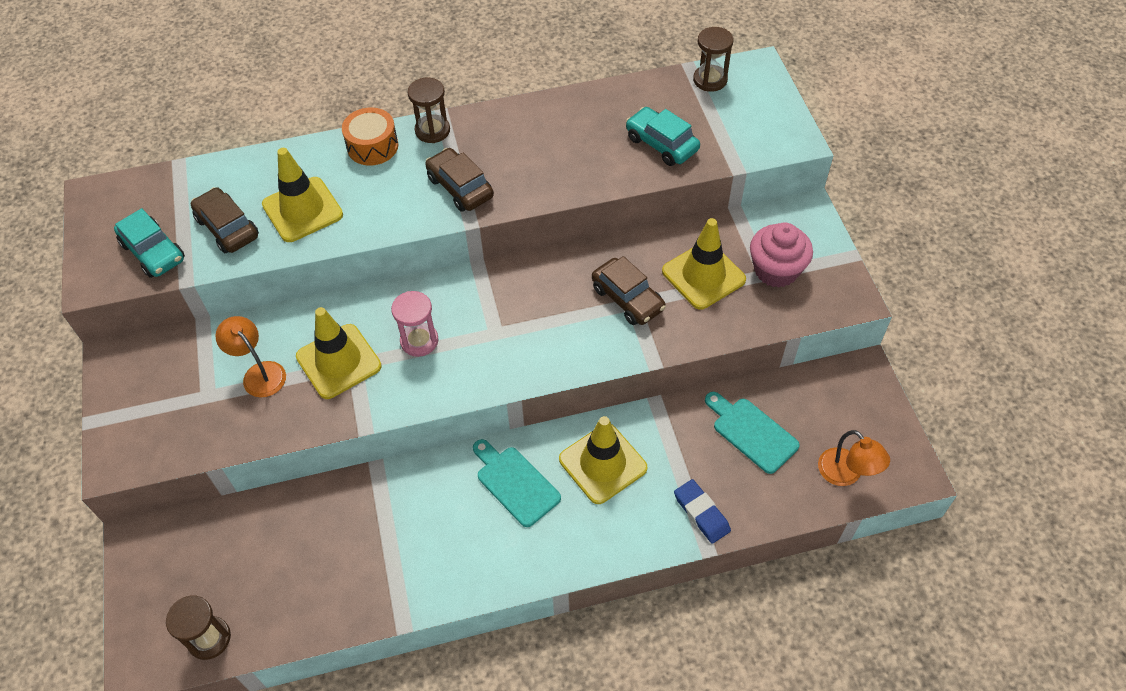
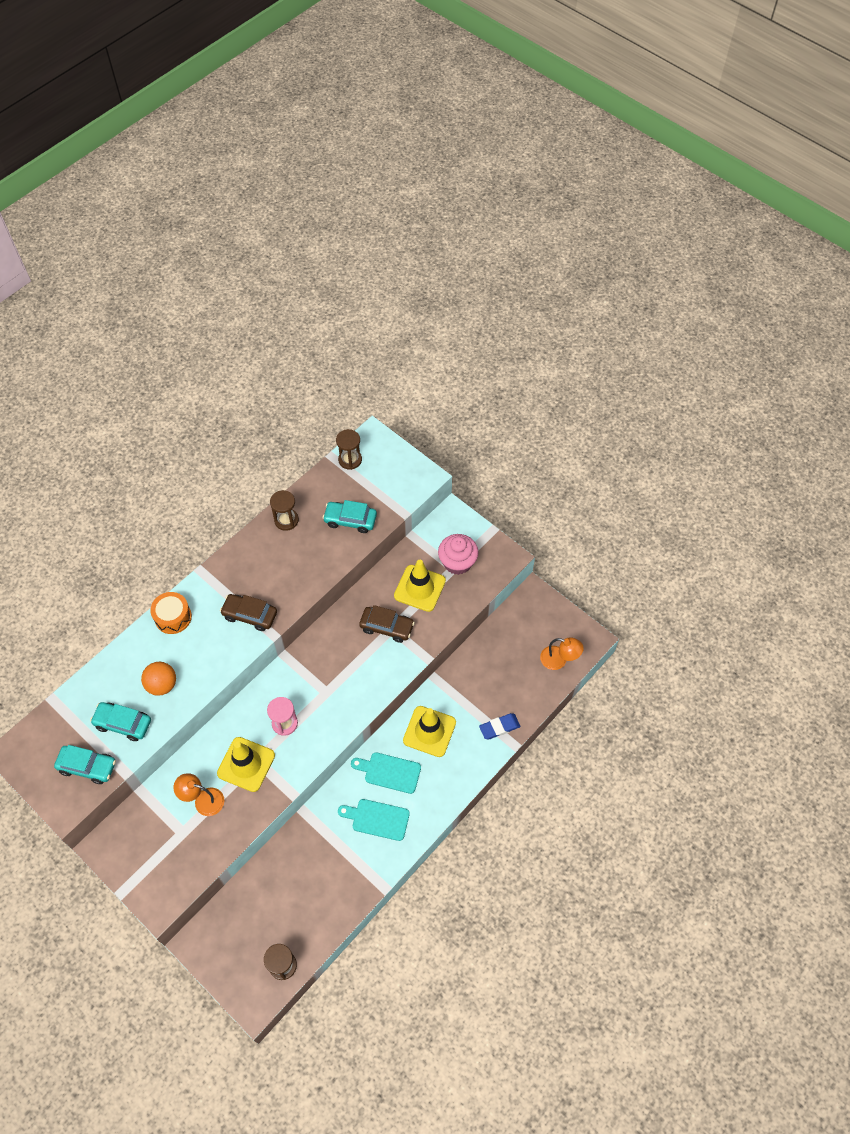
camera: 35 degrees left, 5 degrees up
brown car [191,187,259,253] -> turquoise car [90,702,151,741]
yellow traffic cone [262,148,343,242] -> orange ball [141,662,176,696]
brown hourglass [408,78,450,143] -> brown hourglass moved to [270,490,299,531]
blue eraser [674,479,731,544] -> blue eraser turned 45 degrees counterclockwise [479,713,521,739]
turquoise cutting board [705,392,800,474] -> turquoise cutting board moved to [338,799,410,841]

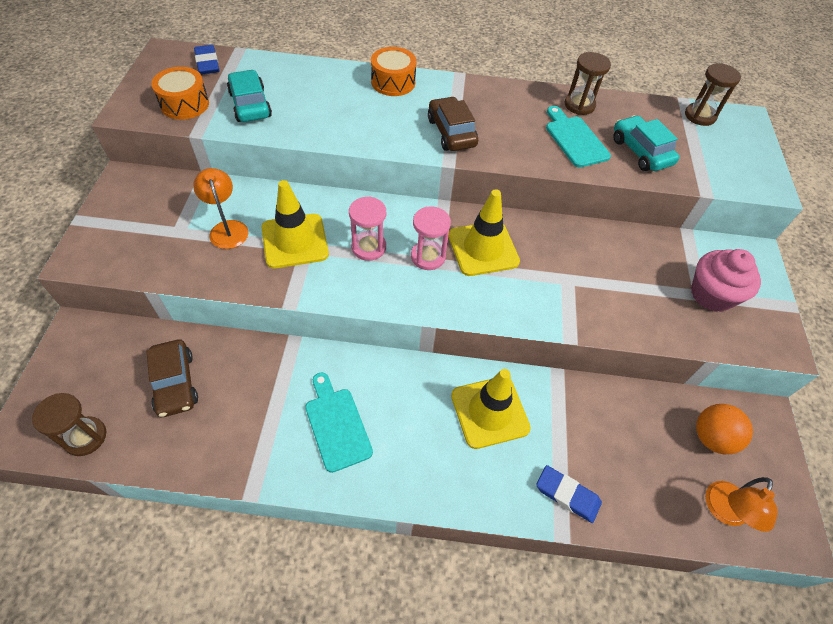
camera: 50 degrees right, 5 degrees down
turquoise car [54,745,116,784] -> orange drum [151,67,209,120]
orange ball [141,662,176,696] -> orange ball moved to [696,404,753,454]
turquoise cutting board [351,752,421,794] -> turquoise cutting board moved to [546,106,611,168]
brown car [359,605,415,643] -> brown car moved to [146,339,198,417]
yellow traffic cone [394,560,446,612] -> yellow traffic cone moved to [448,189,520,276]
orange lamp [540,637,584,670] -> orange lamp turned 45 degrees clockwise [705,477,778,532]
none -> blue eraser [194,45,220,75]
none -> pink hourglass [411,206,451,270]

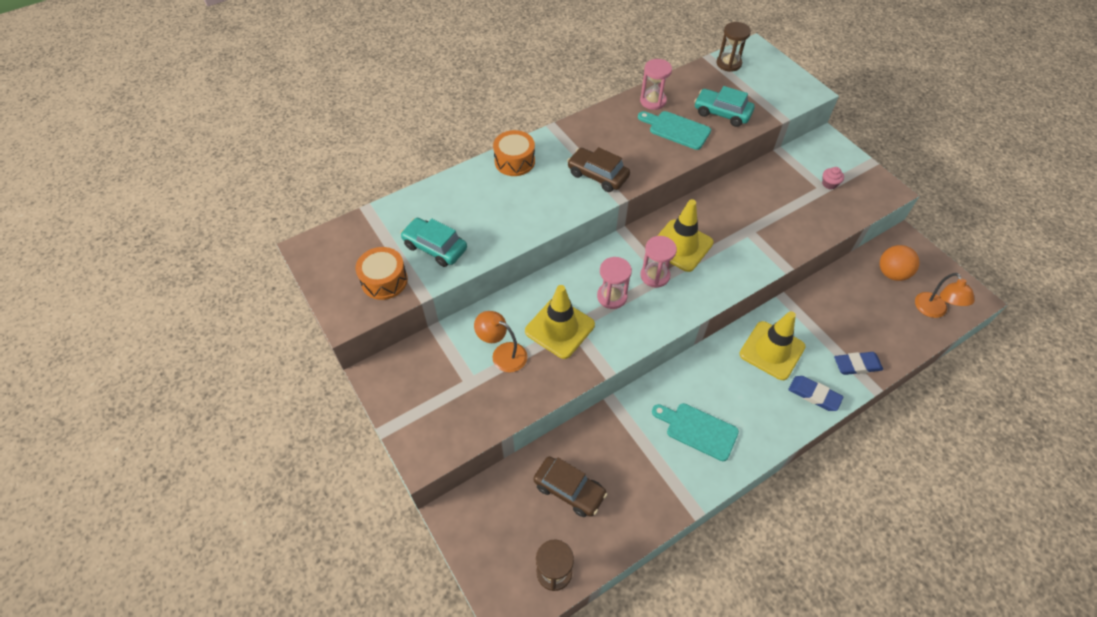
camera: 35 degrees left, 0 degrees up
blue eraser [194,45,220,75] -> blue eraser moved to [788,376,844,411]
brown hourglass [565,52,611,115] -> pink hourglass [640,59,672,110]
pink cupcake [691,249,761,312] -> pink cupcake [822,167,844,190], size x0.46

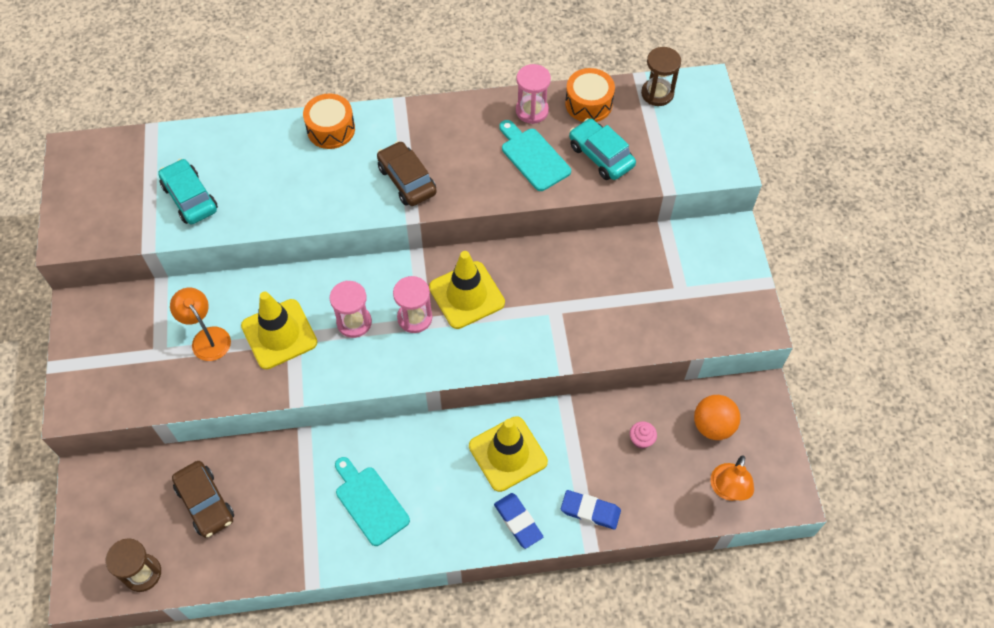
camera: 25 degrees right, 5 degrees up
orange drum [356,247,408,300] -> orange drum moved to [565,68,615,122]
pink cupcake [822,167,844,190] -> pink cupcake moved to [630,421,657,449]

